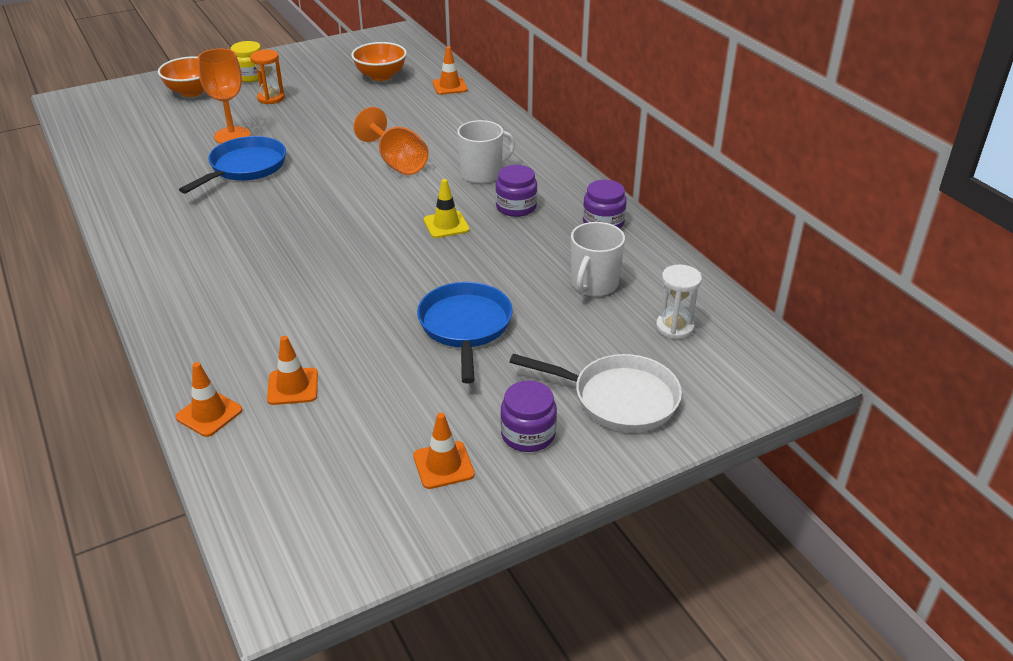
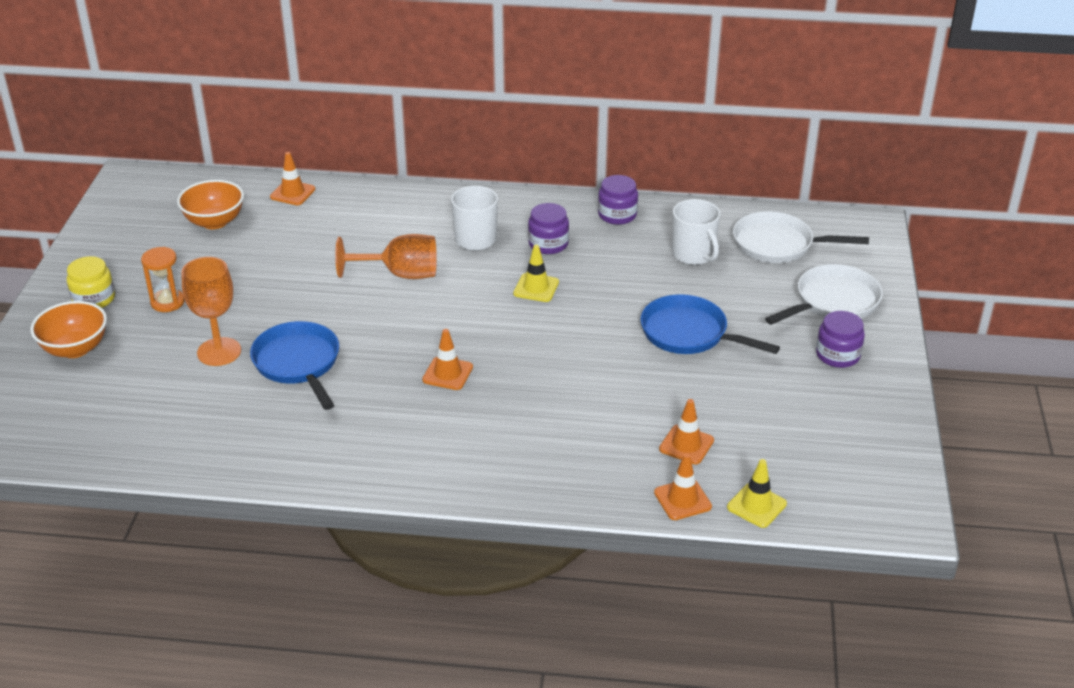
camera: 55 degrees left, 0 degrees up
orange traffic cone [413,413,475,489] -> orange traffic cone moved to [422,329,473,390]
white hourglass [656,264,702,339] -> white pan [733,211,869,263]
none -> yellow traffic cone [727,459,787,528]

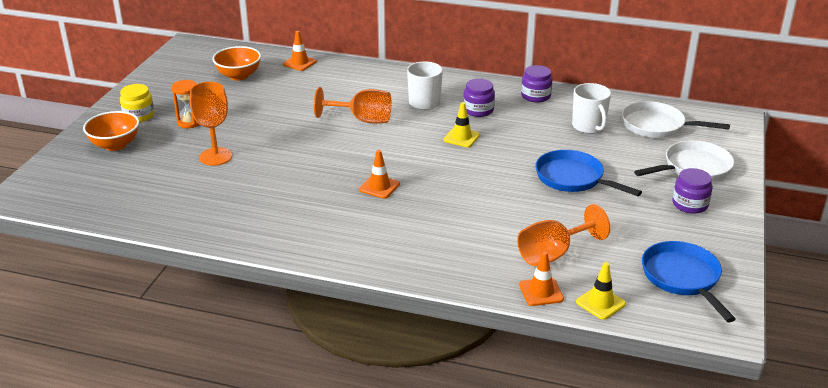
camera: 10 degrees right, 5 degrees down
blue pan [250,321,339,410] -> blue pan moved to [642,241,736,322]
orange traffic cone [659,399,714,464] -> orange goblet [517,204,610,266]

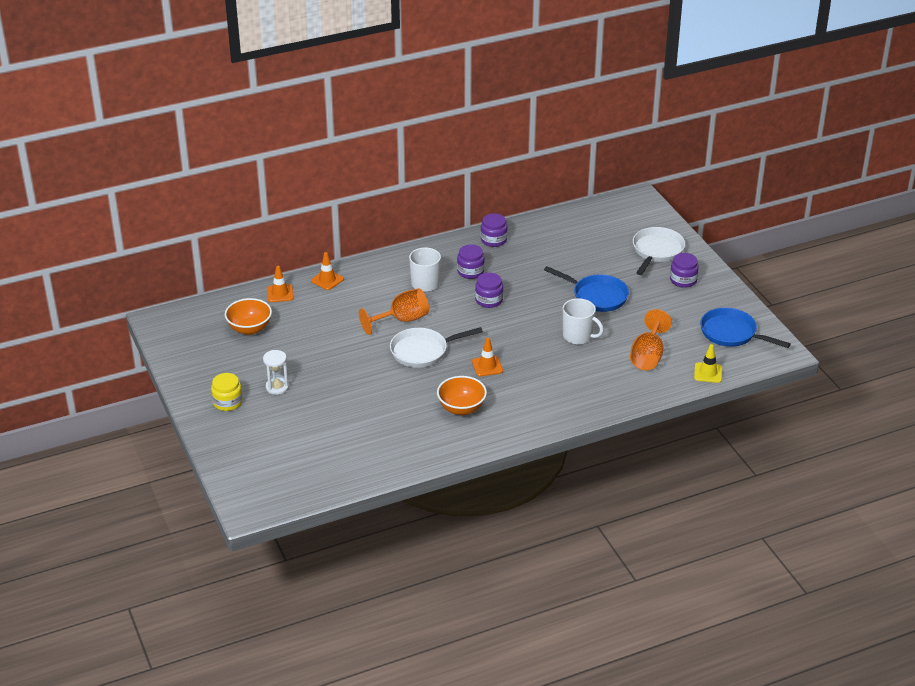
camera: 40 degrees left, 5 degrees up
orange bowl [83,111,139,151] -> orange bowl moved to [437,376,487,415]
orange hourglass [172,80,200,128] -> white hourglass [263,350,289,395]
orange goblet [190,82,232,166] -> none
yellow traffic cone [443,102,480,148] -> purple jar [475,273,503,308]
orange traffic cone [519,251,564,306] -> orange traffic cone moved to [311,252,344,290]
blue pan [535,150,642,196] -> blue pan turned 150 degrees counterclockwise [544,266,629,312]
white mug [572,83,611,134] -> white mug moved to [563,298,604,345]
white pan [622,101,730,138] -> white pan moved to [390,327,483,368]

